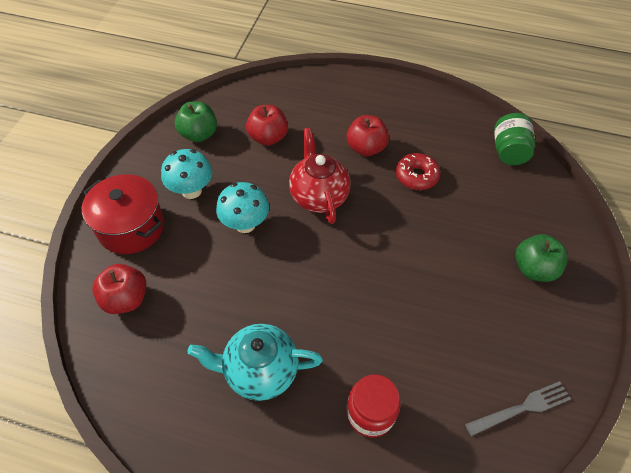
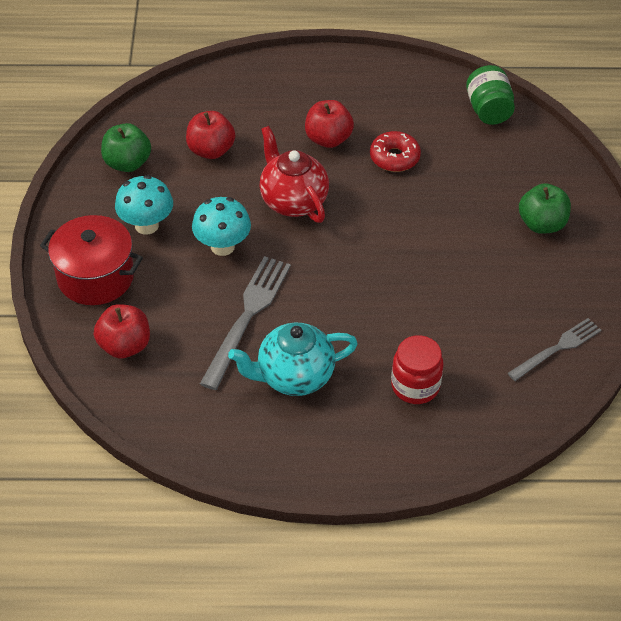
camera: 15 degrees left, 5 degrees down
none -> grey fork [200,256,291,390]

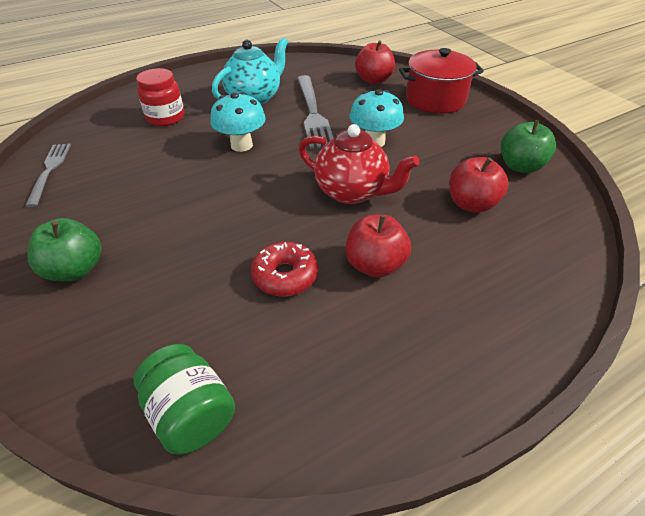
camera: 150 degrees right, 5 degrees down
turquoise mushroom [115,175,173,235] -> turquoise mushroom moved to [210,92,266,152]
grey fork [508,318,601,381] -> grey fork turned 150 degrees clockwise [25,144,71,207]

